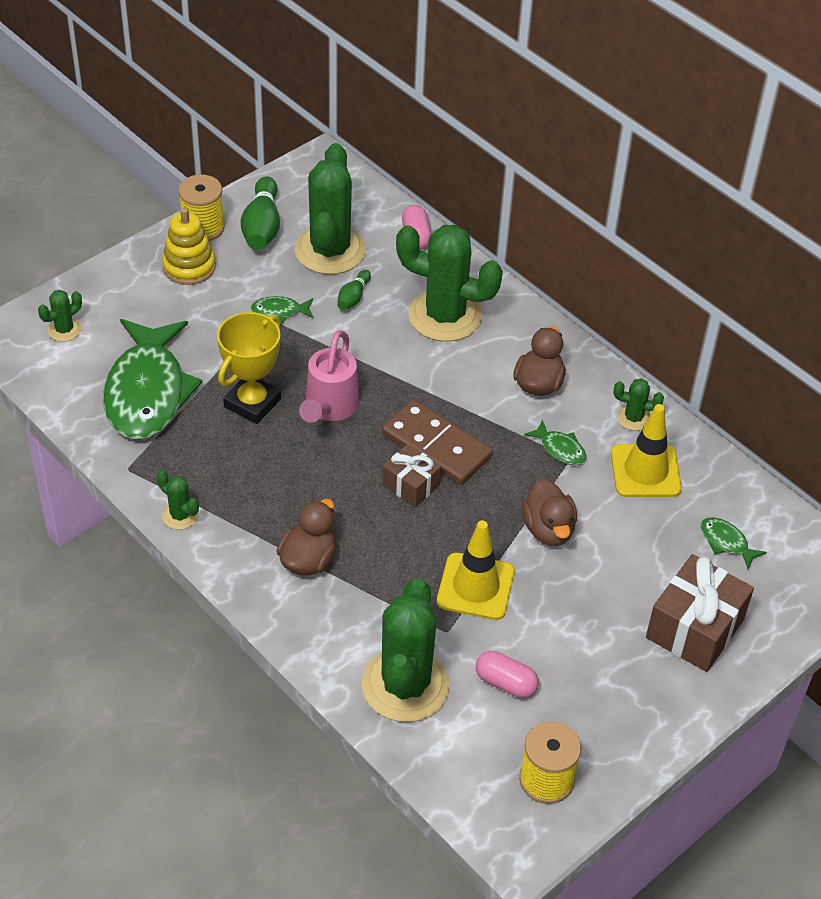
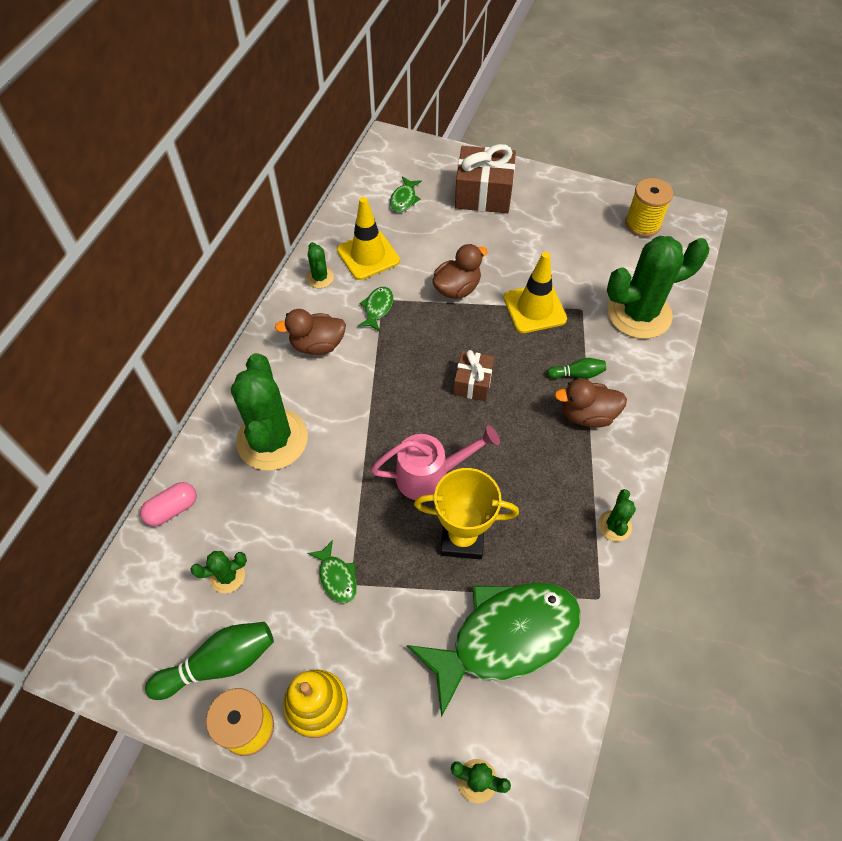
camera: 115 degrees left, 10 degrees up
green cactus [295,143,366,274] -> green cactus [190,551,247,593], size x0.44
green bowling pin [337,270,371,310] -> green bowling pin moved to [547,358,606,379]
brown domino [382,400,493,485] -> none
pink capsule [476,651,539,698] -> none

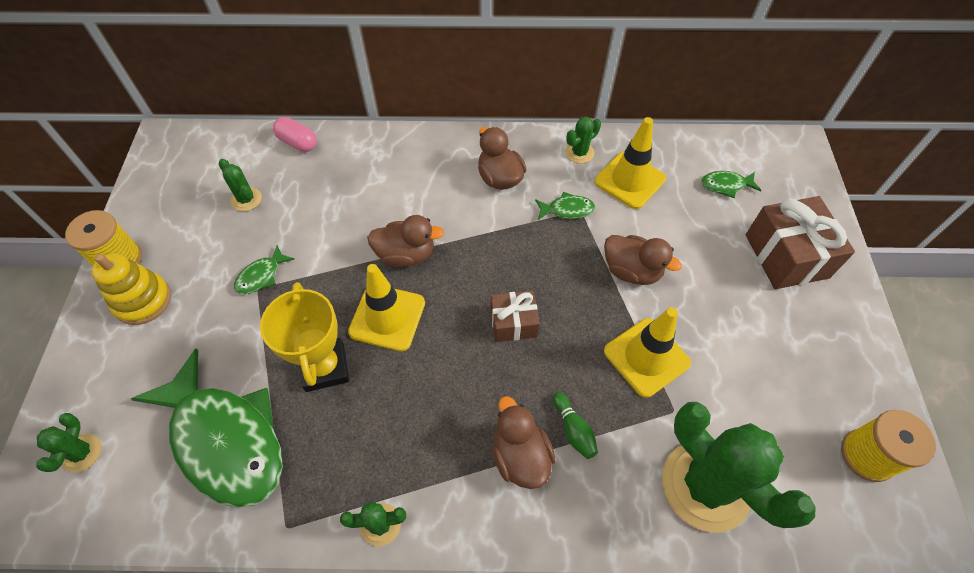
camera: 70 degrees right, 0 degrees up
green bowling pin [145,622,274,700] -> none
green cactus [231,353,308,470] -> none
pink watering can [371,425,500,500] -> yellow traffic cone [348,264,425,351]
none -> brown duck [367,215,444,267]

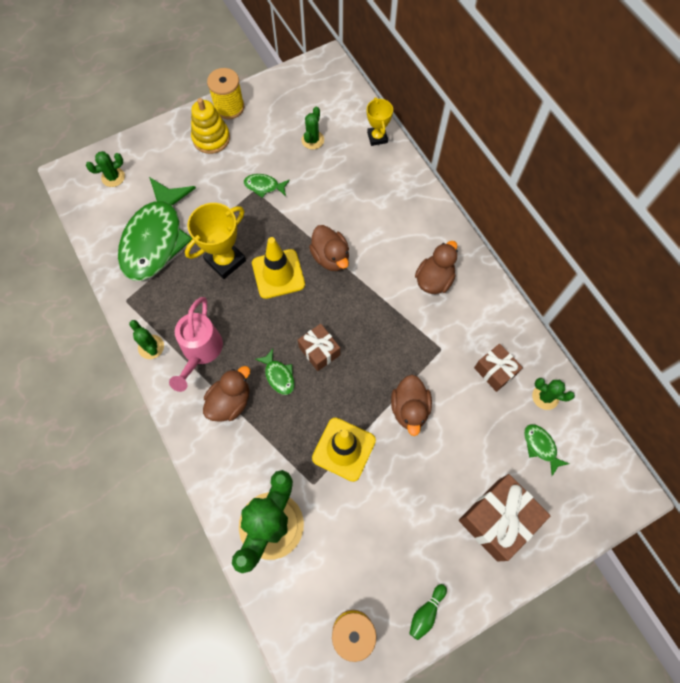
camera: 60 degrees right, 10 degrees up
pink capsule [273,117,317,152] -> yellow trophy [367,98,393,146]
green fish [535,192,595,220] -> green fish moved to [255,349,295,395]
green bowling pin [553,392,598,459] -> green bowling pin moved to [409,584,447,640]
green cactus [565,117,601,164] -> green cactus moved to [532,378,575,410]
yellow traffic cone [594,117,666,209] -> brown gift [474,344,523,392]
none -> pink watering can [169,297,223,392]

